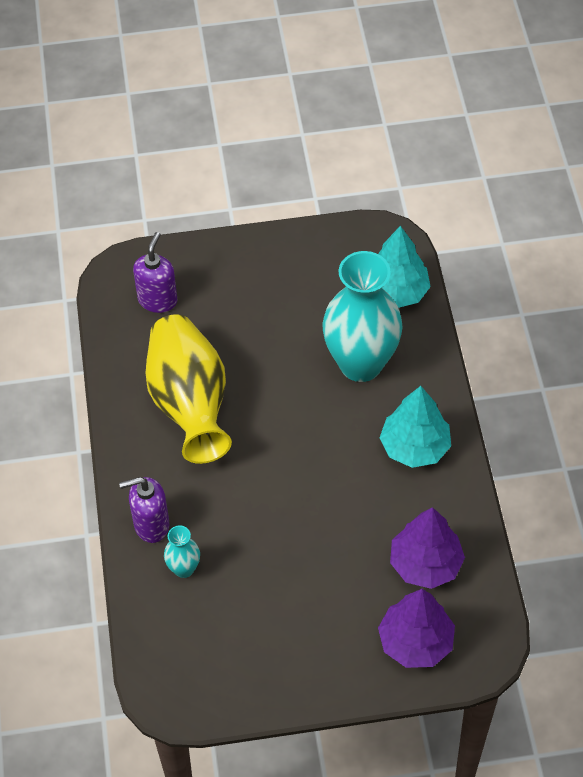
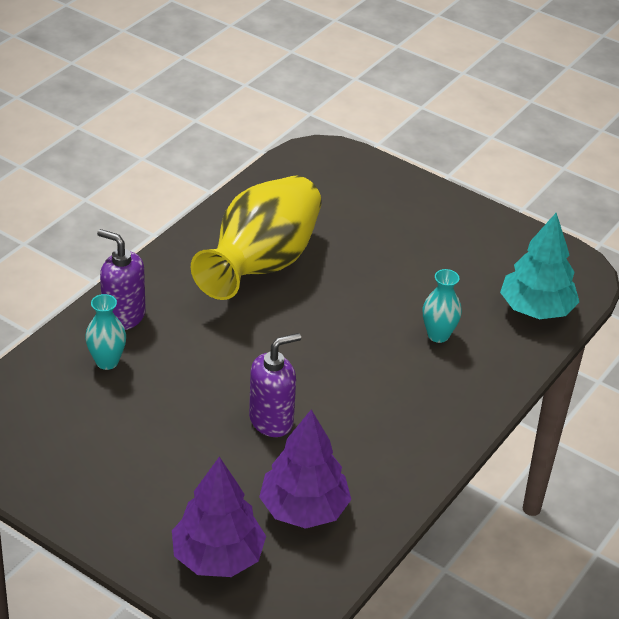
camera: 40 degrees right, 15 degrees down
purple soap dispenser [133,232,178,313] -> purple soap dispenser moved to [249,333,301,437]
turquoise vase [322,251,403,382] -> turquoise vase [423,269,462,343], size x0.43
turquoise tree [380,386,451,468] -> none

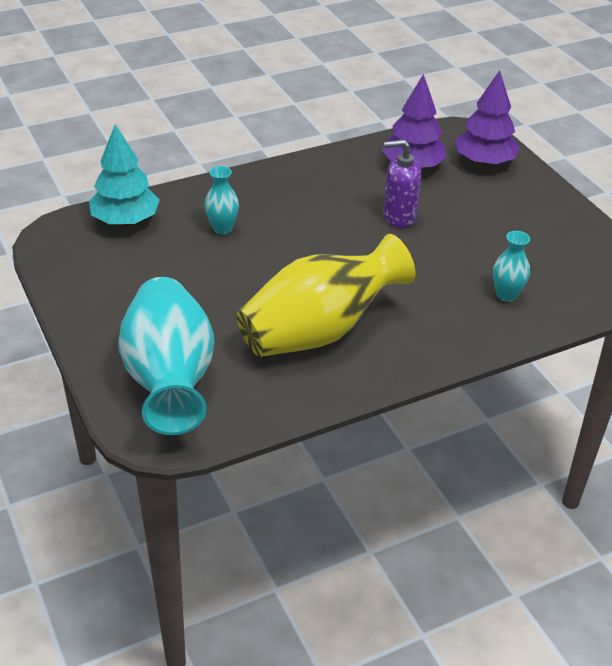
camera: 150 degrees left, 0 degrees up
purple soap dispenser [97,229,146,330] -> none
none -> turquoise vase [118,277,214,435]

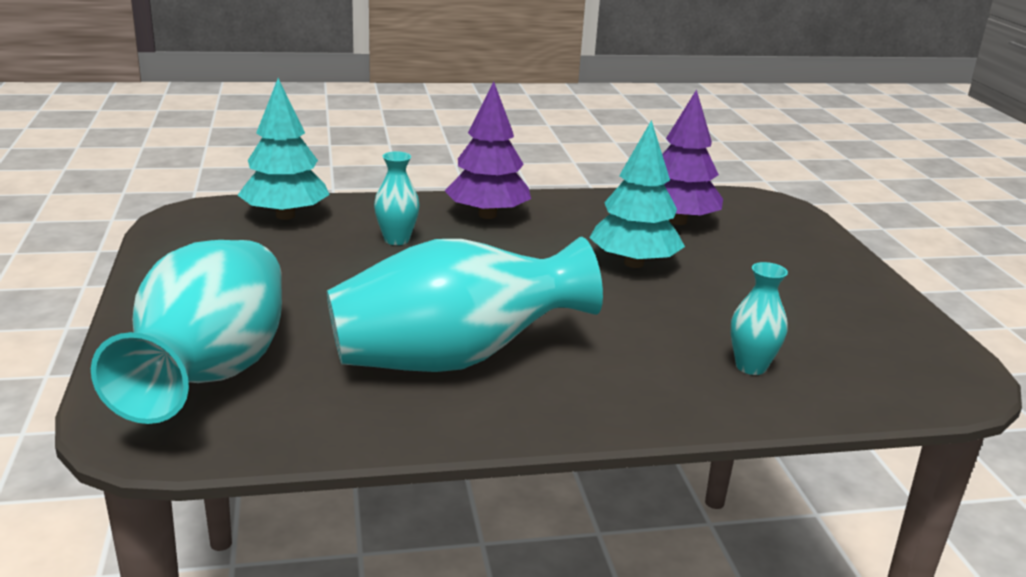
camera: 15 degrees right, 15 degrees down
yellow vase [237,234,415,357] -> turquoise vase [327,237,603,372]
purple soap dispenser [383,139,421,228] -> turquoise tree [590,120,685,268]
purple tree [455,70,520,166] -> purple tree moved to [445,82,531,219]

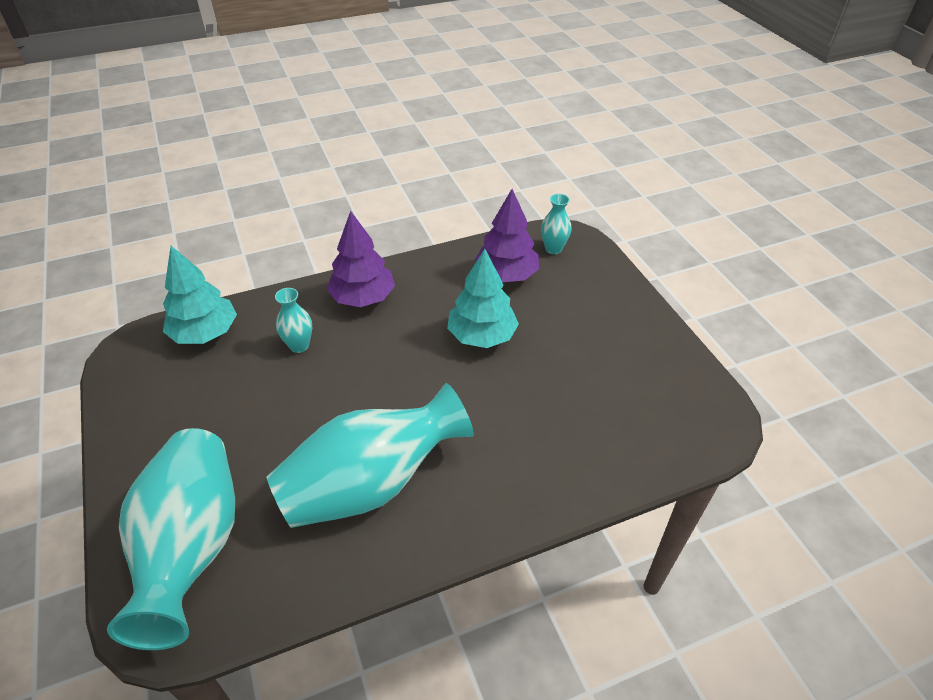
camera: 10 degrees left, 20 degrees up
turquoise vase [731,262,788,375] -> turquoise vase moved to [541,194,572,254]

